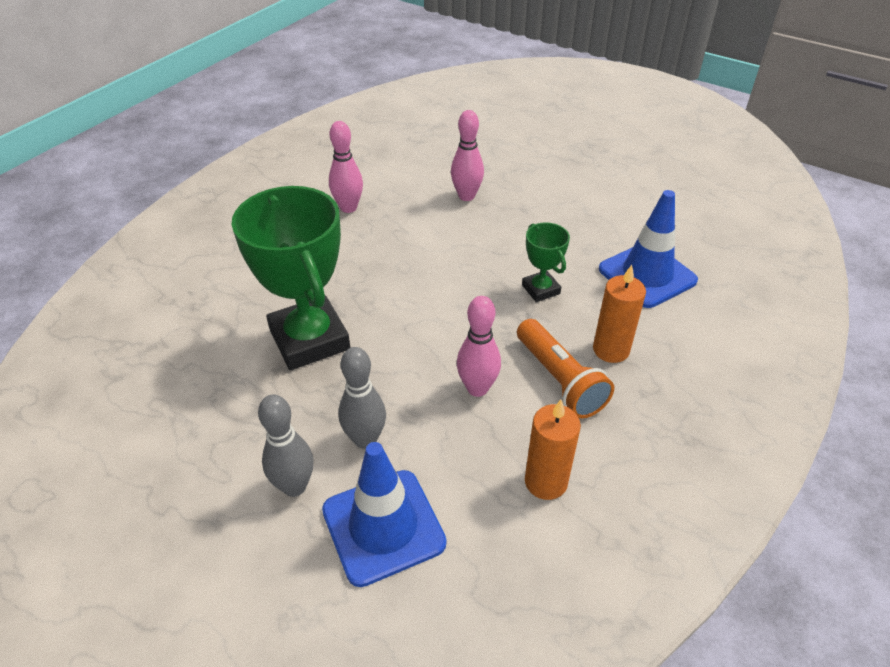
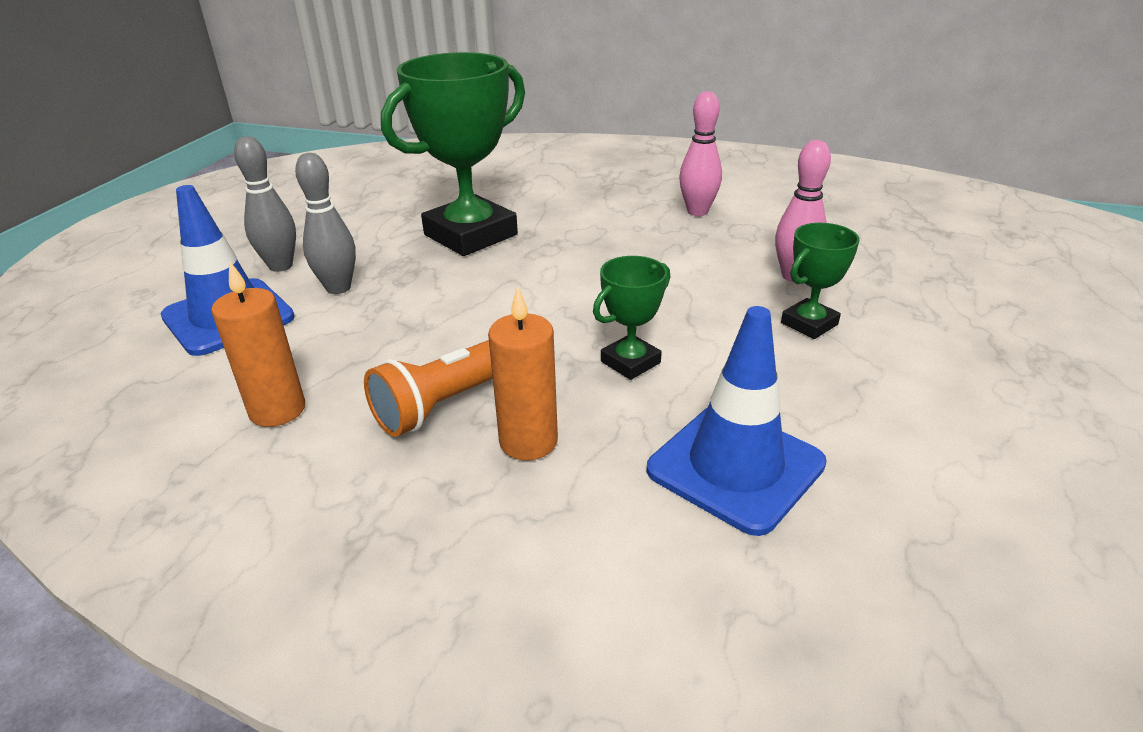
camera: 75 degrees right, 10 degrees down
pink bowling pin [457,296,501,397] -> none
none -> green trophy [781,223,859,339]

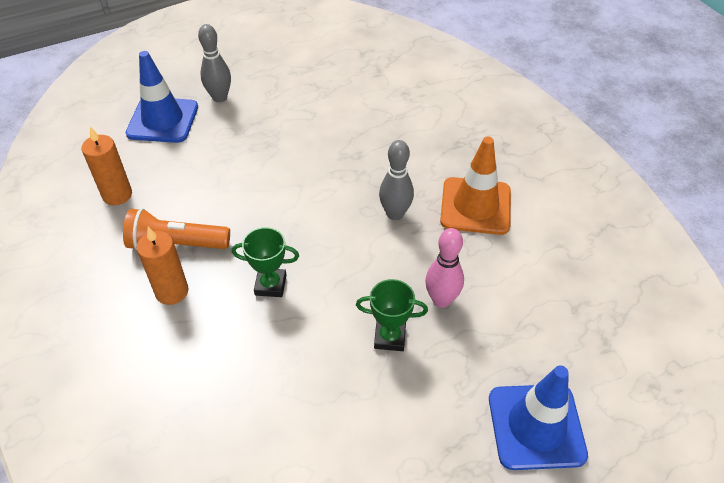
camera: 45 degrees right, 15 degrees up
grey bowling pin [295,153,356,294] -> grey bowling pin moved to [379,140,414,220]
green trophy [381,52,525,256] -> none
blue traffic cone [647,306,827,536] -> blue traffic cone moved to [489,365,588,470]
pink bowling pin [679,91,722,216] -> orange traffic cone [440,137,511,235]

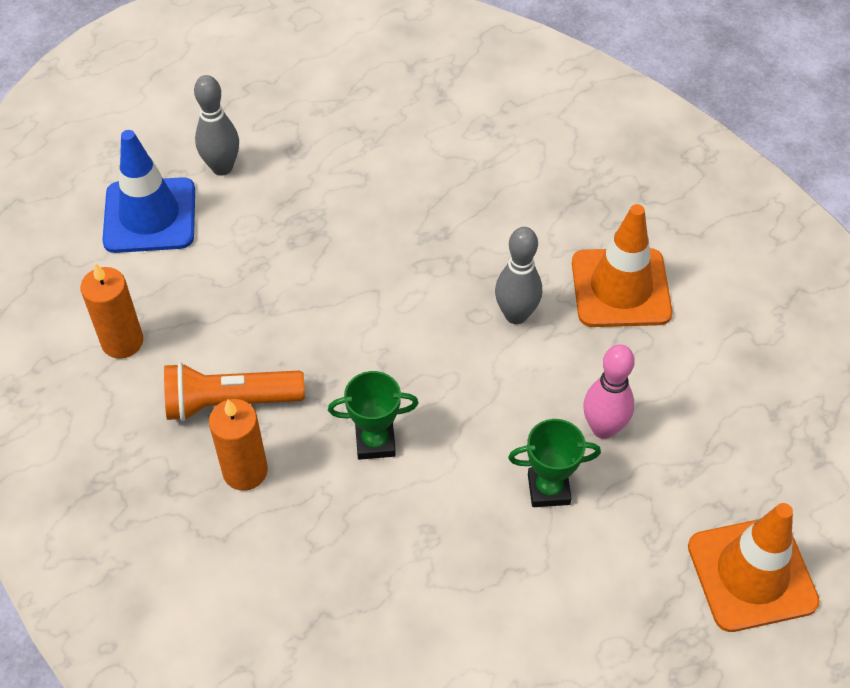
camera: 10 degrees left, 5 degrees up
blue traffic cone [489,365,588,470] -> orange traffic cone [688,503,820,632]

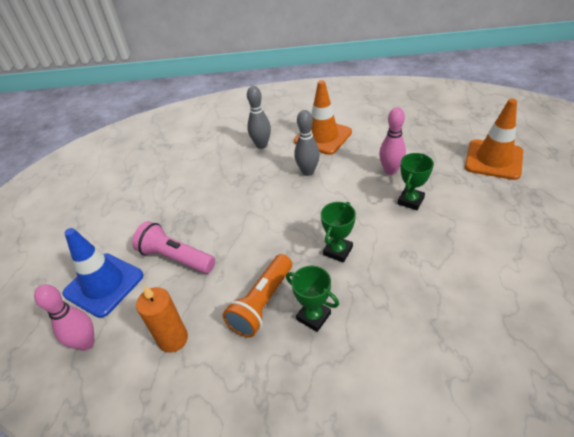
camera: 50 degrees left, 10 degrees down
grey bowling pin [194,75,239,176] -> grey bowling pin moved to [247,86,271,149]
orange candle [209,399,268,491] -> green trophy [286,266,339,332]
none -> pink bowling pin [34,284,95,351]
none -> pink flashlight [132,221,215,274]

